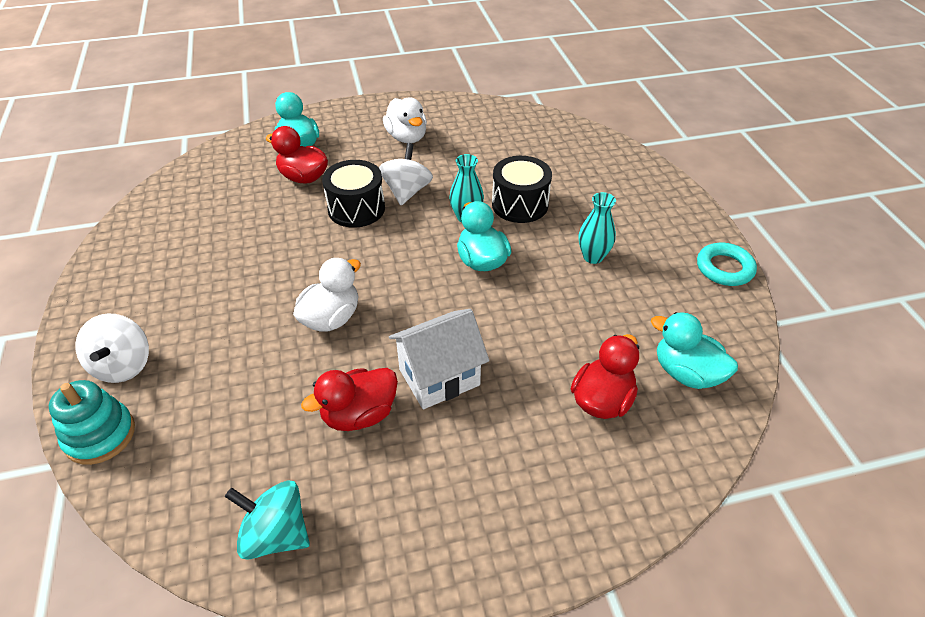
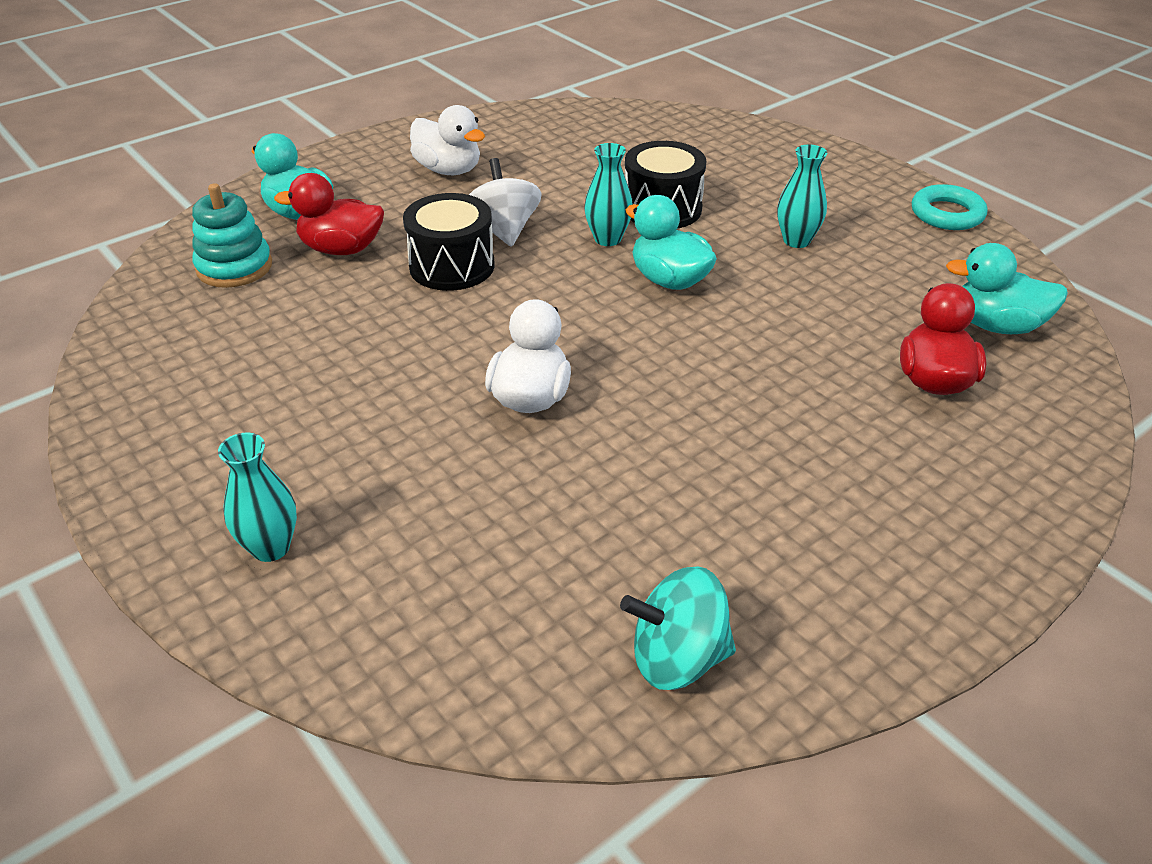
camera: 25 degrees left, 5 degrees down
turquoise stacking toy [49,380,135,465] -> turquoise stacking toy moved to [192,183,272,288]
white spinning top [75,313,149,383] -> turquoise vase [218,433,297,562]
red duck [301,368,398,431] -> none
white house [389,309,489,409] -> none

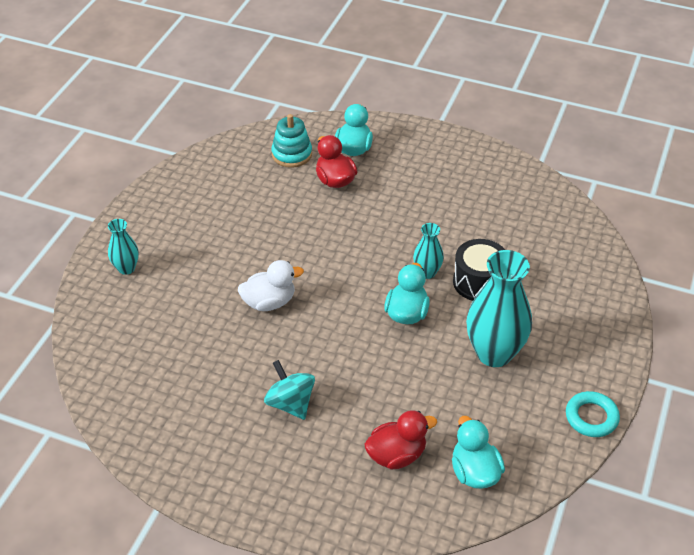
camera: 60 degrees right, 5 degrees up
black drum [403,193,495,291] -> none
white duck [410,105,485,175] -> none
white spinning top [469,158,541,247] -> none
turquoise spinning top [620,566,736,690] -> turquoise spinning top moved to [264,360,315,420]
turquoise vase [777,145,827,248] -> turquoise vase [466,250,532,367], size x1.98

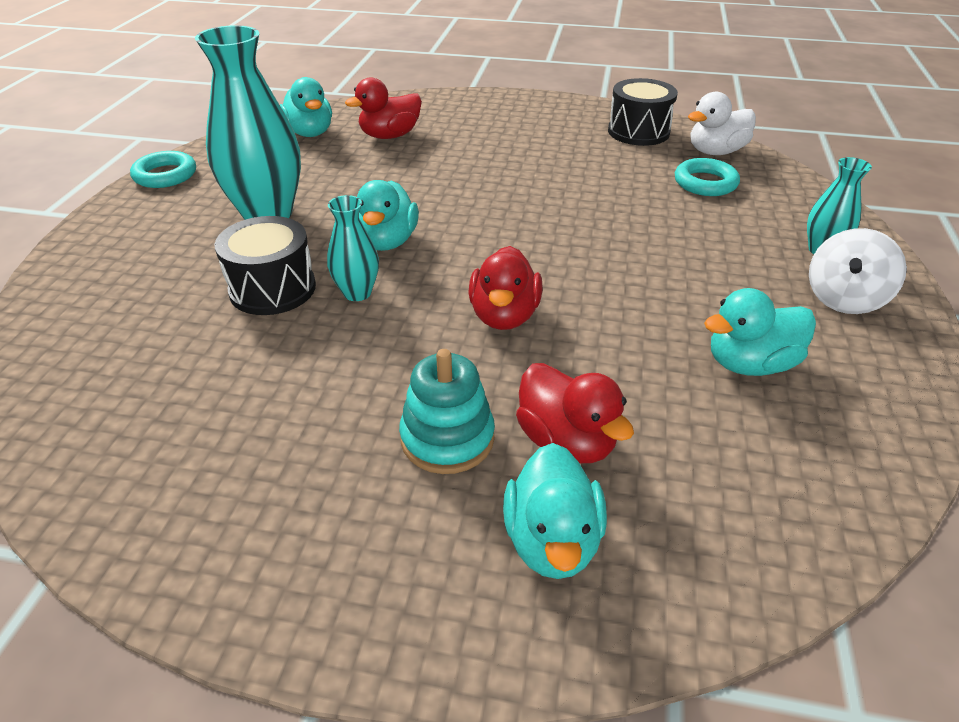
camera: 170 degrees right, 5 degrees down
white duck [238,260,304,311] -> white duck moved to [688,92,756,155]
turquoise spinning top [264,360,315,420] -> none
turquoise stacking toy [271,114,312,168] -> turquoise stacking toy moved to [399,349,495,474]
none -> red duck [468,246,543,330]
none -> black drum [608,78,678,146]
none -> turquoise ring [675,158,740,196]
none -> turquoise duck [704,288,816,376]
none -> white spinning top [809,228,907,314]

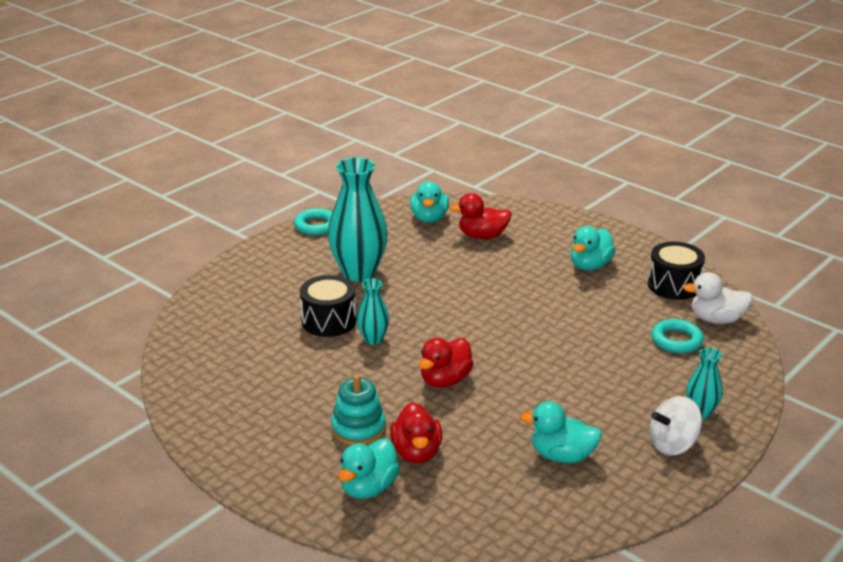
camera: 30 degrees right, 10 degrees down
turquoise duck [357,180,419,251] -> turquoise duck moved to [571,226,616,270]

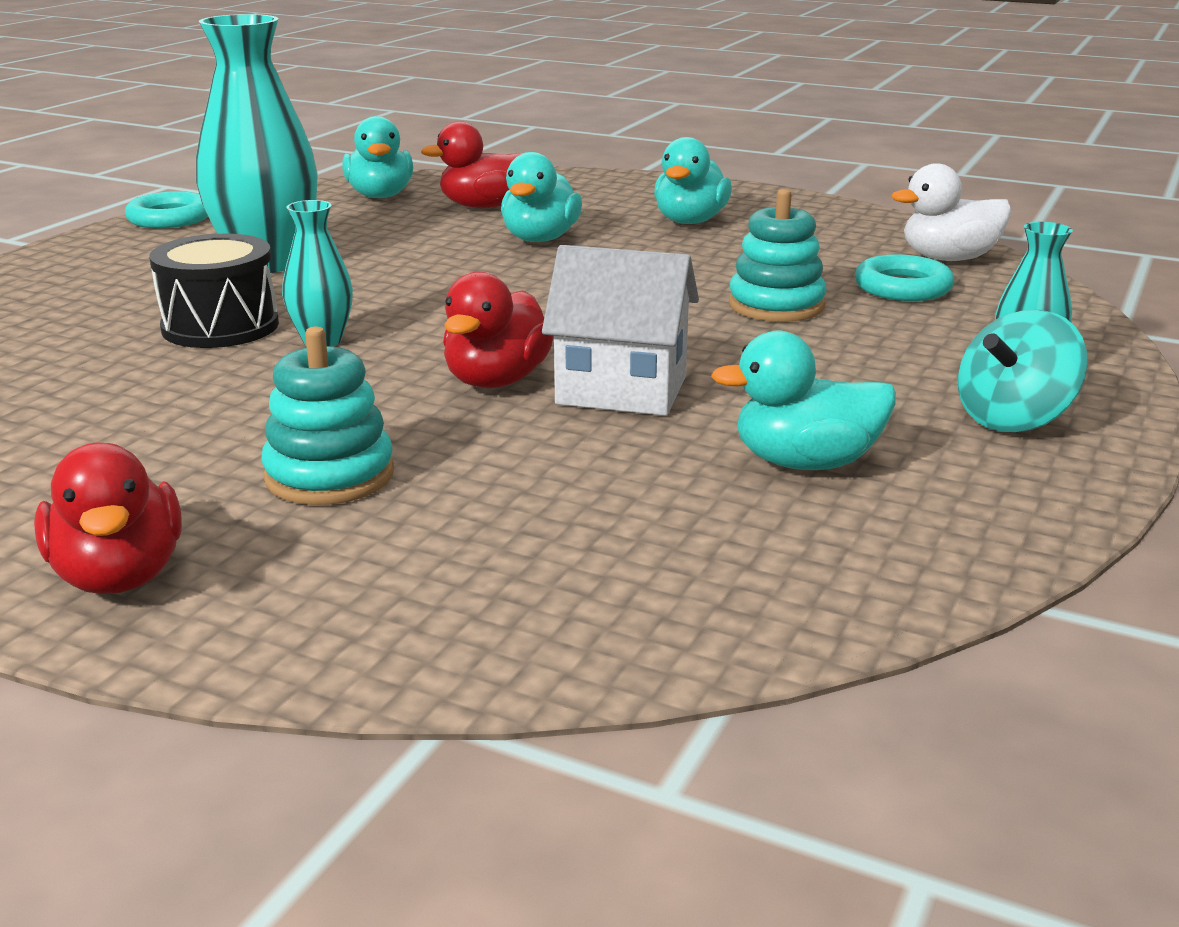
camera: 15 degrees left, 5 degrees down
turquoise duck [338,438,400,499] -> turquoise duck moved to [501,152,582,242]
red duck [390,402,442,463] -> red duck moved to [34,443,182,594]
black drum [648,242,705,300] -> none
white spinning top [650,396,702,456] -> turquoise spinning top [958,310,1087,432]
none -> white house [542,245,699,416]
none -> turquoise stacking toy [729,189,827,322]

